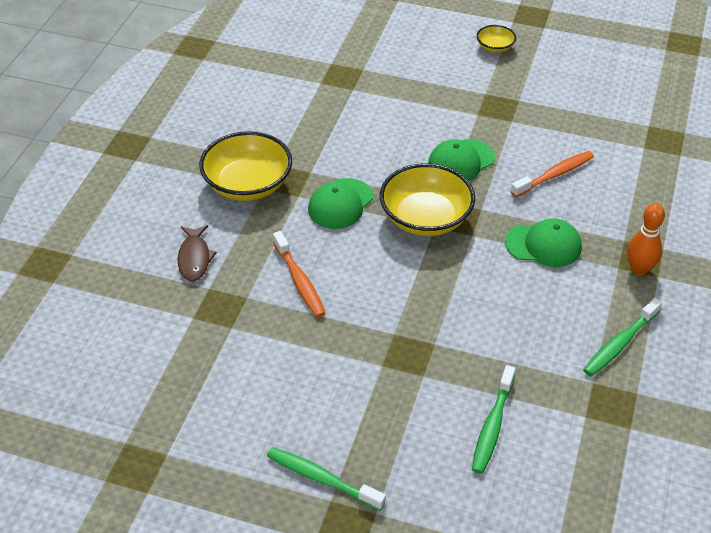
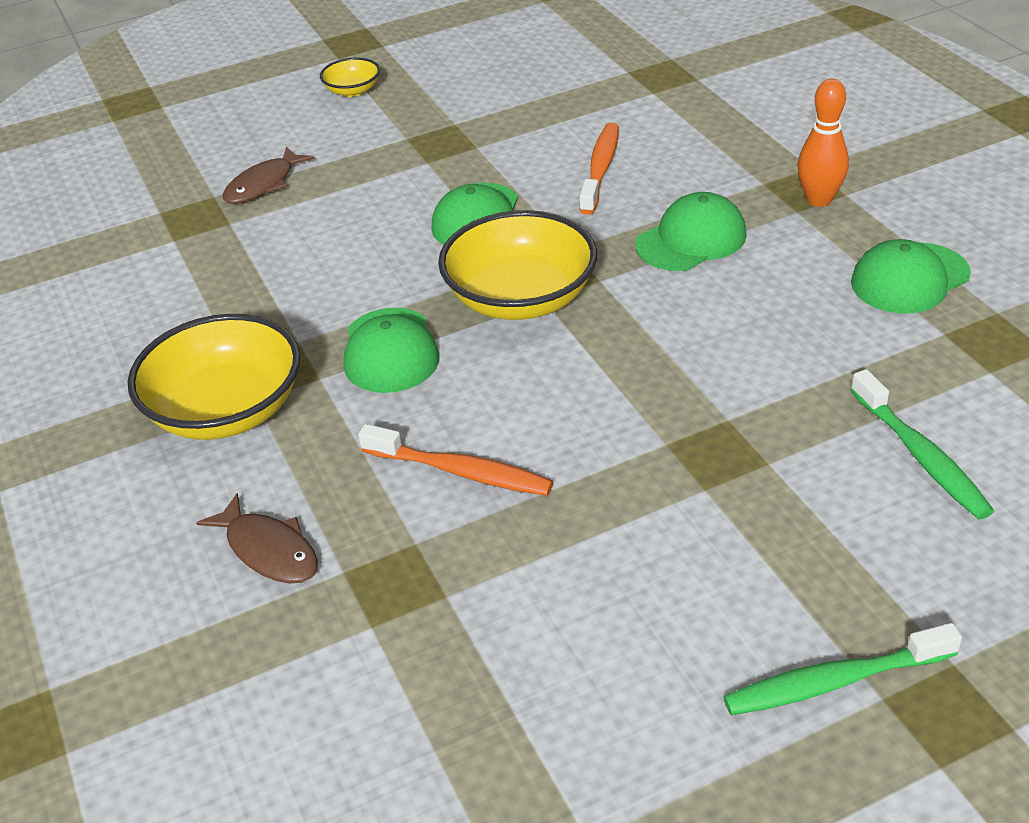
camera: 40 degrees left, 5 degrees down
green toothbrush [583,298,662,376] -> green cap [851,239,971,313]
none -> brown fish [223,147,315,204]

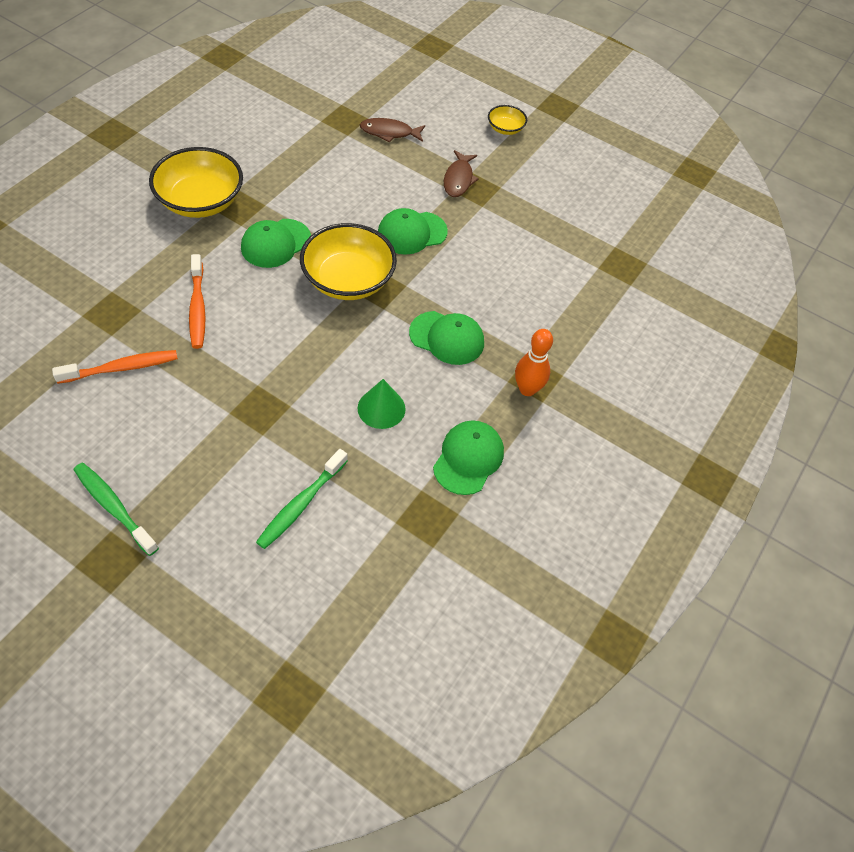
camera: 50 degrees right, 15 degrees up
brown fish [196,493,318,583] -> brown fish moved to [444,150,479,197]
orange toothbrush [579,123,619,215] -> orange toothbrush moved to [52,350,178,384]
green cap [851,239,971,313] -> green cap turned 90 degrees clockwise [433,420,504,495]
none -> green cone [357,379,406,429]

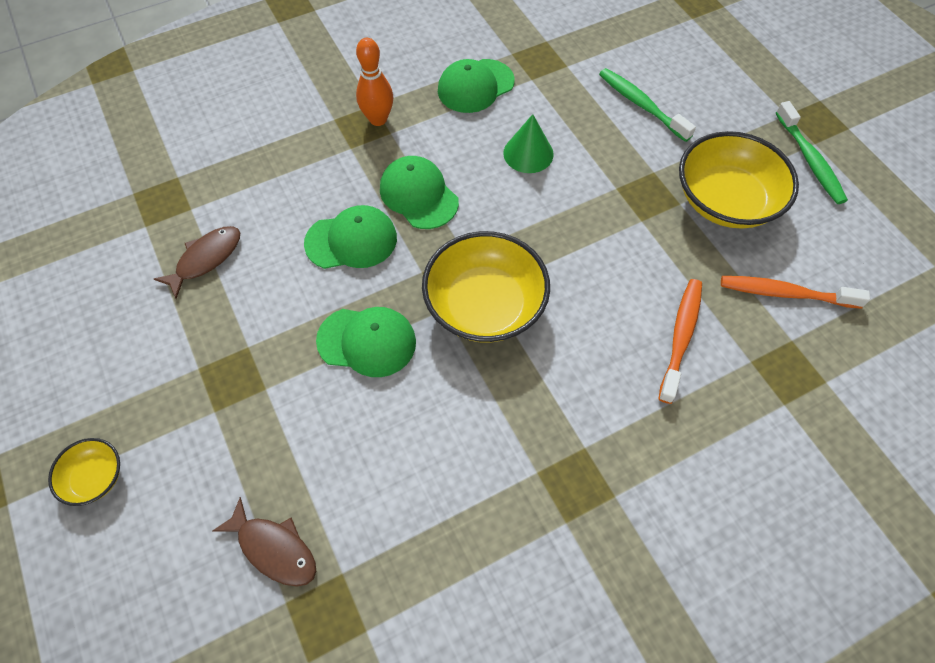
camera: 145 degrees left, 5 degrees up
yellow bowl [149,147,243,218] -> yellow bowl moved to [679,131,799,229]
green cap [241,219,311,268] -> green cap moved to [304,205,397,269]
green toothbrush [256,449,348,549] -> green toothbrush turned 105 degrees counterclockwise [599,68,696,142]
brown fish [444,150,479,197] -> brown fish moved to [154,226,240,299]

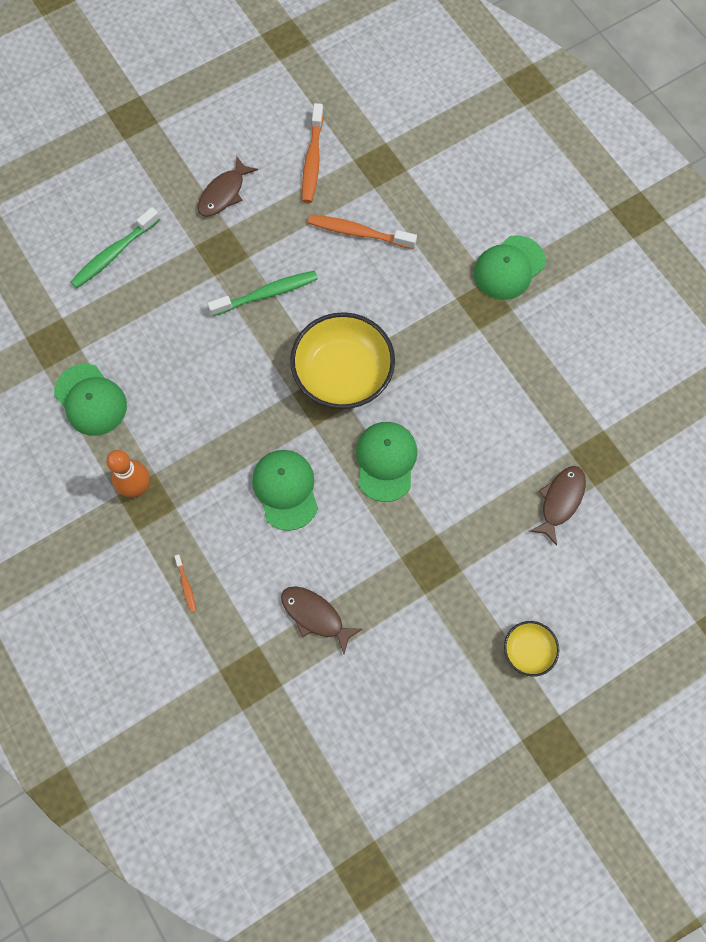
camera: 95 degrees left, 10 degrees up
green cap [380,156,459,229] -> green cap moved to [474,235,546,300]
green cone [503,114,554,173] -> none
yellow bowl [679,131,799,229] -> brown fish [198,156,258,217]
green toothbrush [776,101,848,204] -> green toothbrush moved to [208,271,318,316]
none -> orange toothbrush [174,554,196,613]

